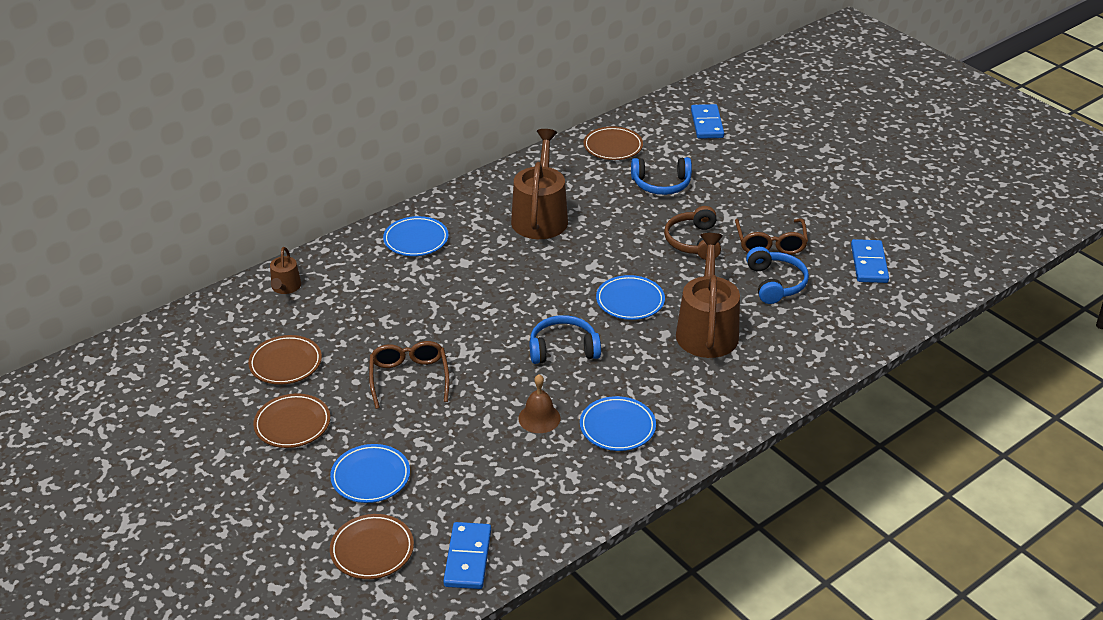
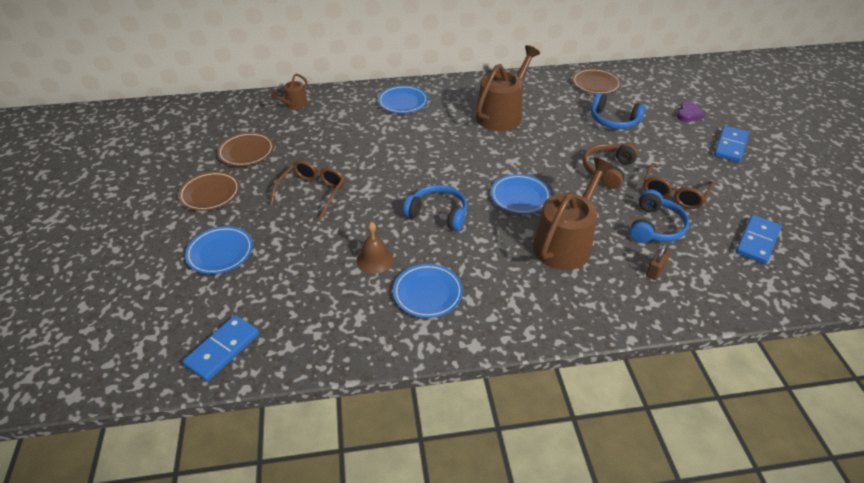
camera: 30 degrees right, 5 degrees up
brown plate [330,514,414,579] -> none
blue domino [691,104,724,139] -> blue domino moved to [714,126,749,163]
none -> brown padlock [646,244,670,280]
none -> purple heart [677,101,705,122]

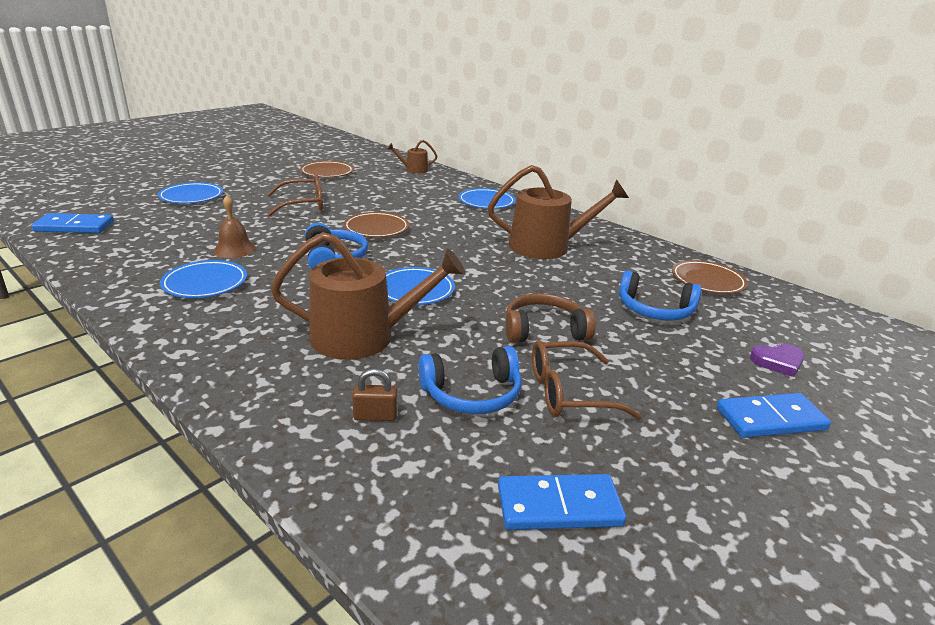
camera: 50 degrees right, 15 degrees down
brown plate [178,171,240,211] -> brown plate moved to [343,212,409,238]
blue headphones [591,93,646,129] -> blue headphones turned 60 degrees counterclockwise [619,270,701,321]

